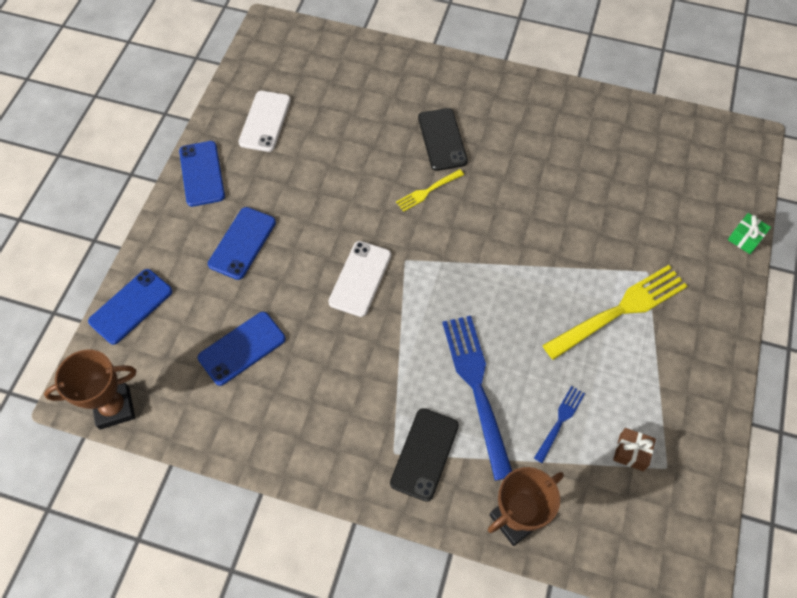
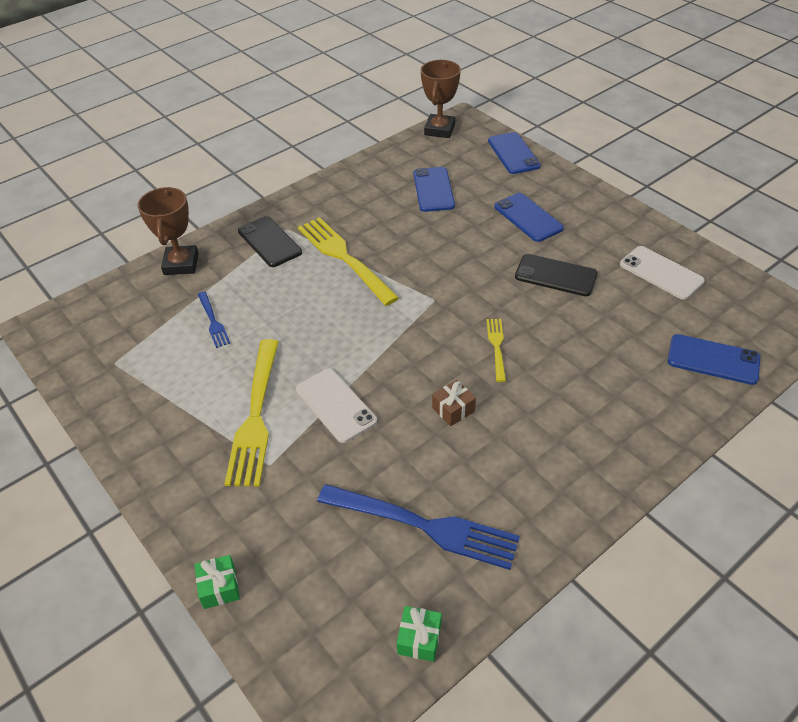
camera: 125 degrees right, 15 degrees down
blue phone [179,141,225,207] -> blue phone moved to [668,334,760,385]
white phone [328,241,391,317] -> white phone moved to [296,369,377,443]
black phone [418,108,468,171] -> black phone moved to [515,254,598,296]
blue fork [442,316,512,481] -> blue fork moved to [317,484,520,570]
brown gift [613,428,656,471] -> brown gift moved to [432,380,476,426]
none -> yellow fork [298,217,399,306]
none -> green gift [397,606,442,662]

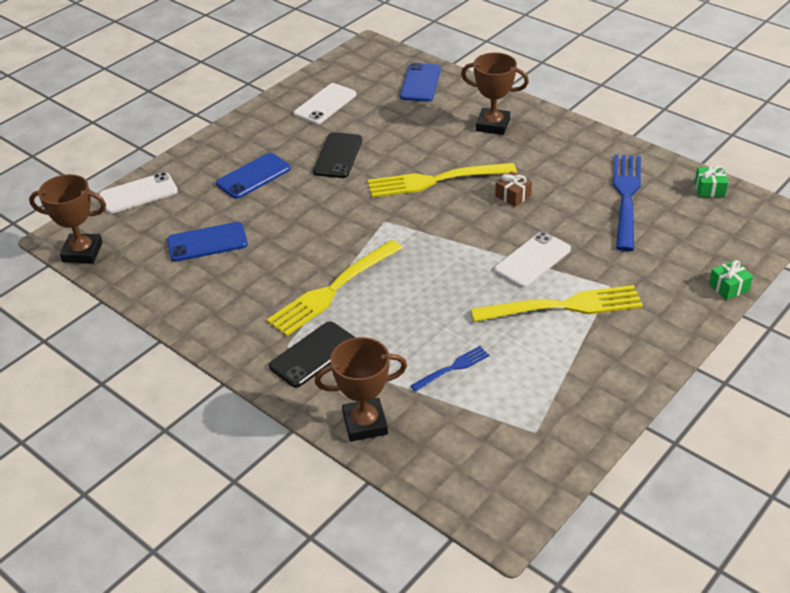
camera: 100 degrees left, 5 degrees down
yellow fork [486,319,506,382] -> yellow fork [368,163,517,198], size x2.01
blue phone [488,132,541,174] -> white phone [99,172,178,214]
none -> brown trophy [461,52,529,135]

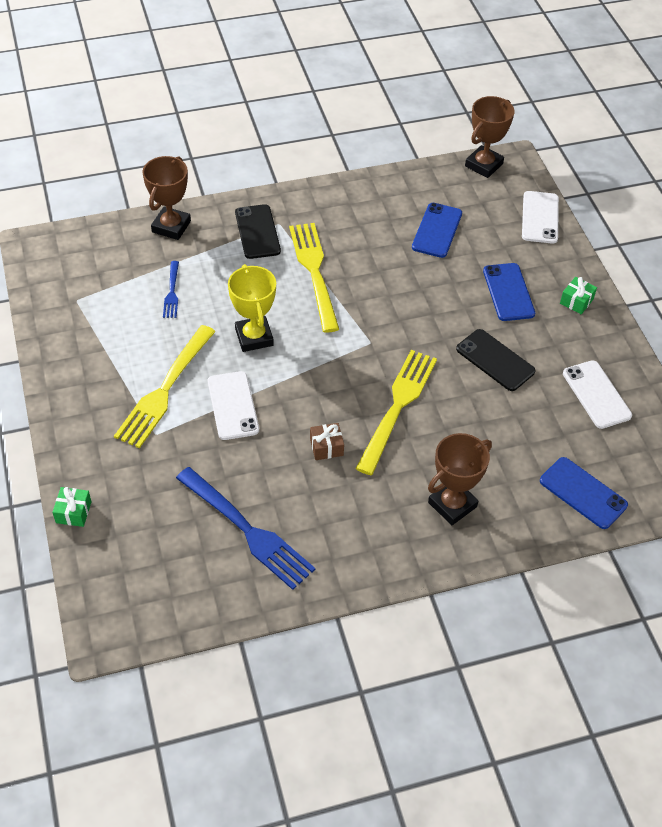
camera: 120 degrees right, 10 degrees up
green gift [695,166,728,197] -> green gift moved to [560,277,597,314]
none -> yellow trophy [228,264,276,352]

